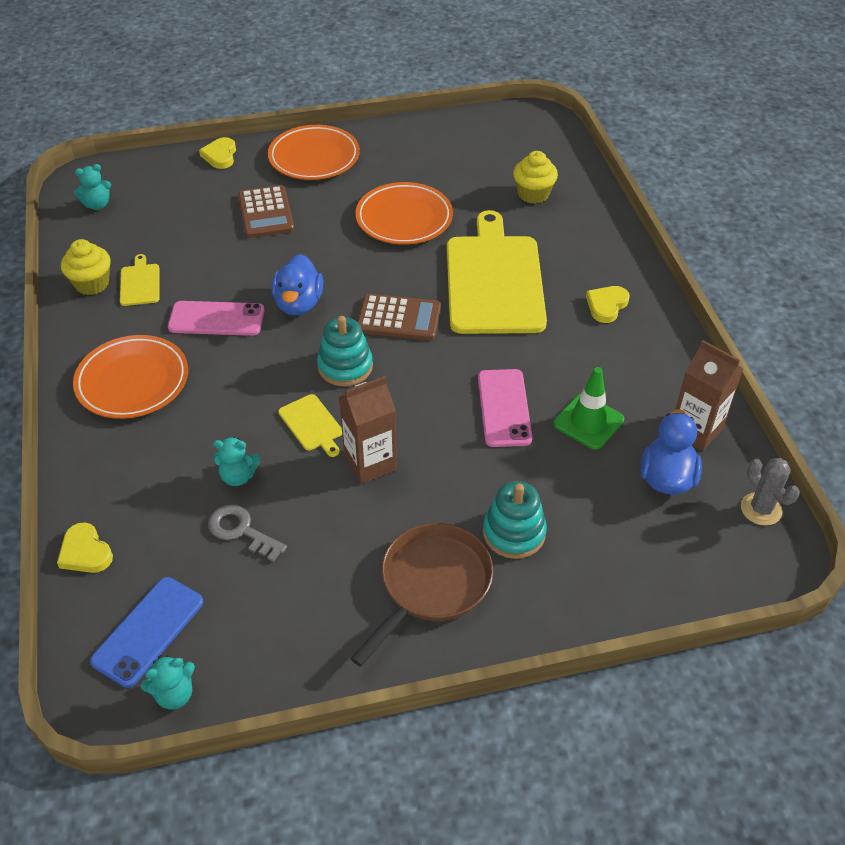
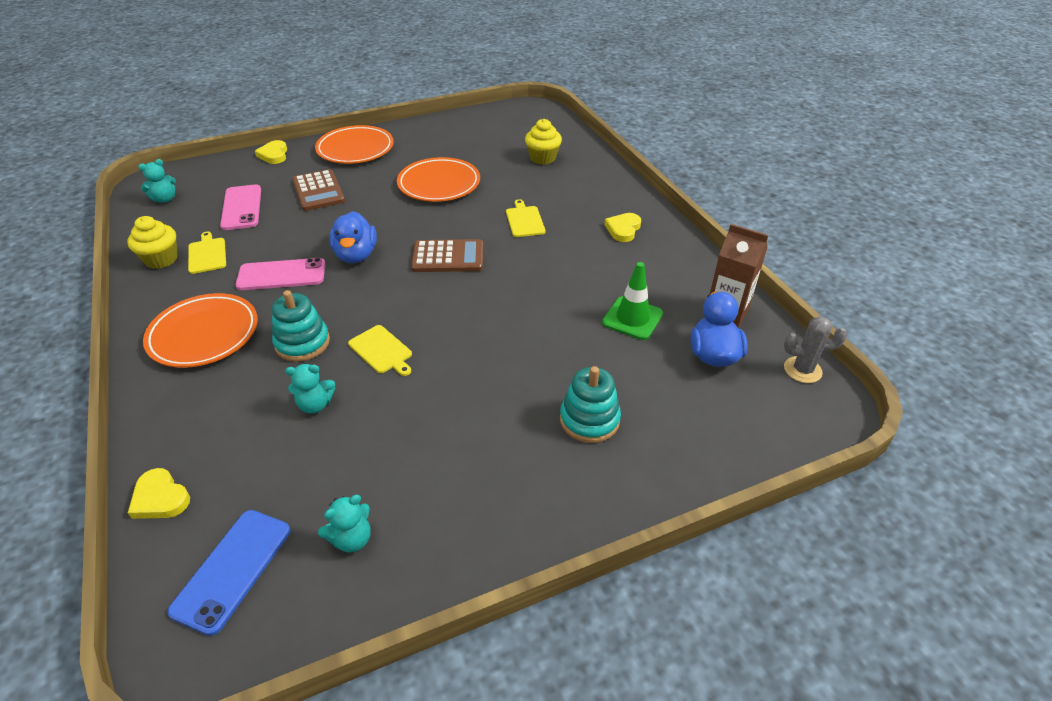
camera: 10 degrees left, 5 degrees down
turquoise teddy bear [141,655,195,709] -> turquoise teddy bear moved to [318,495,370,553]
grey key [208,505,287,562] -> none
turquoise stacking toy [317,316,373,386] -> turquoise stacking toy moved to [272,290,330,362]
brown carton [339,376,397,484] -> none
brown pan [350,523,493,667] -> none
yellow cutting board [447,210,547,334] -> yellow cutting board [506,199,545,237], size x0.41
pink phone [478,369,532,447] -> pink phone moved to [220,184,261,230]
grey cactus [741,458,800,526] -> grey cactus turned 45 degrees counterclockwise [784,316,847,383]

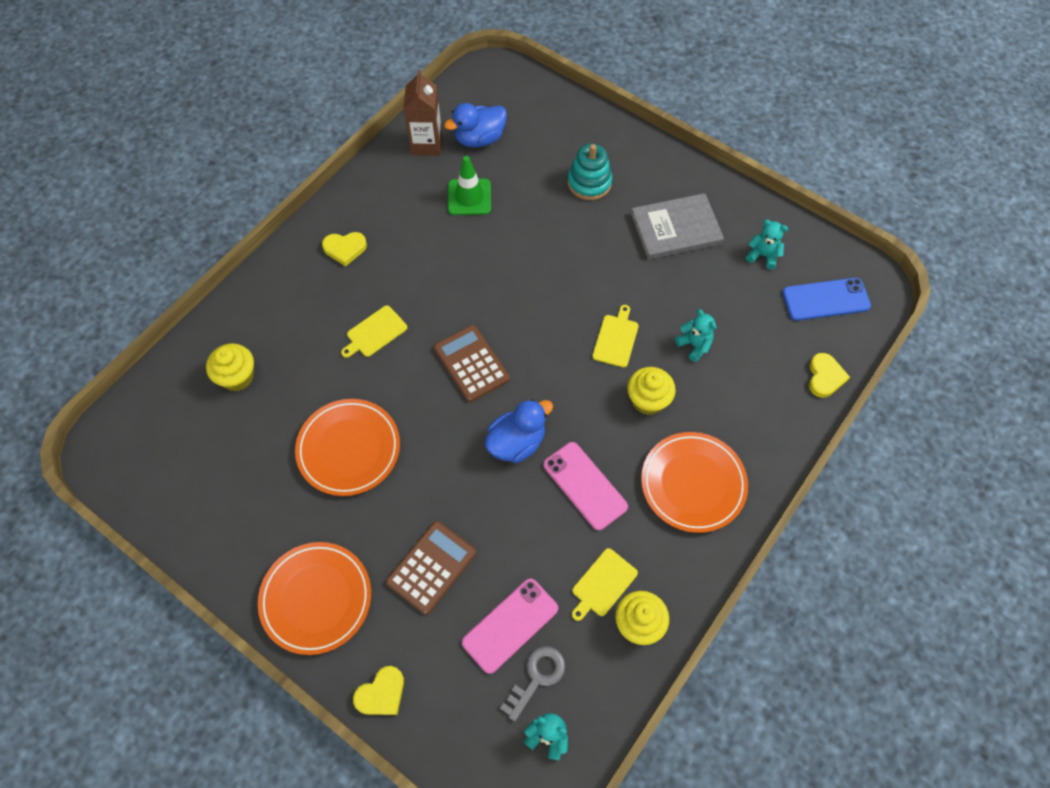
camera: 120 degrees left, 20 degrees up
turquoise stacking toy [272,290,330,362] -> yellow cupcake [627,367,676,415]
grey cactus [784,316,847,383] -> none
none -> grey key [500,646,565,722]
none -> grey book [631,193,724,260]

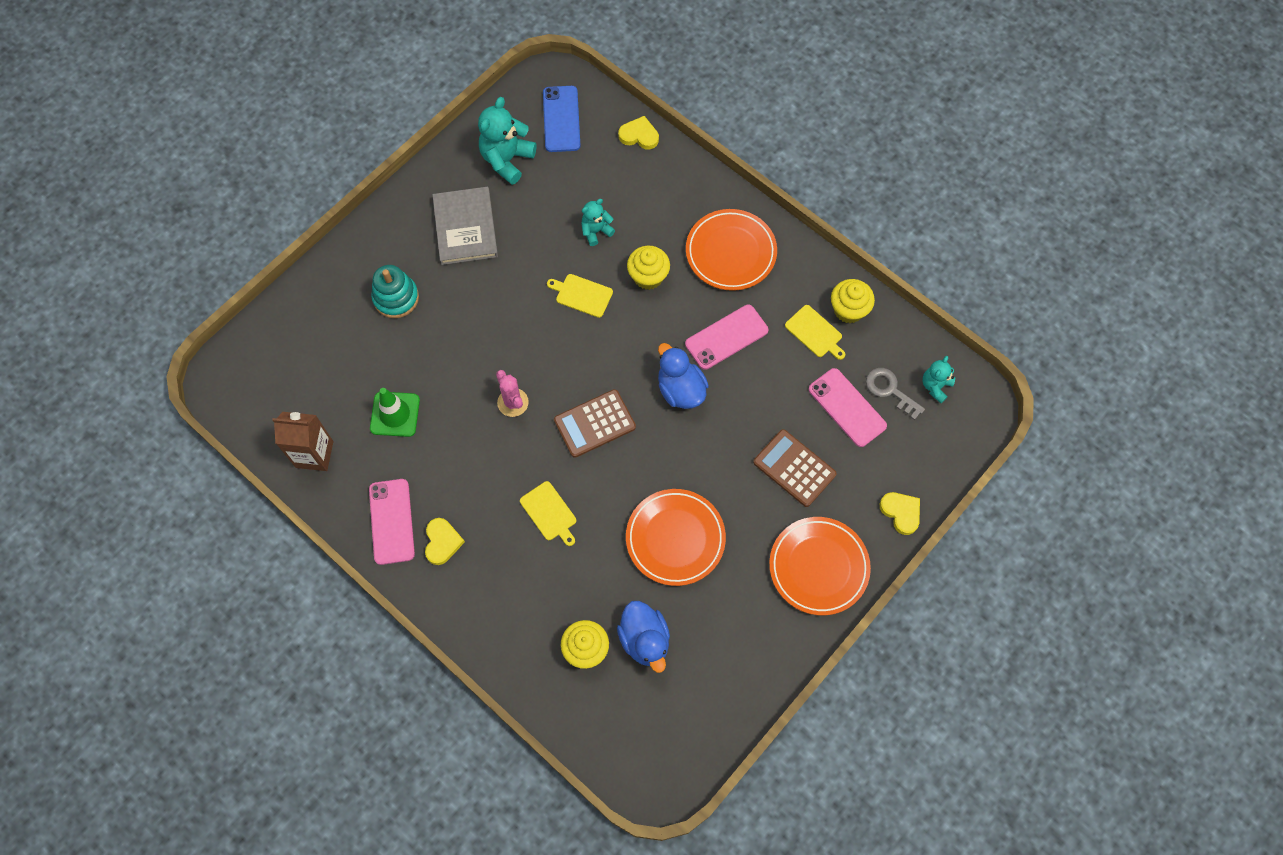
camera: 85 degrees left, 5 degrees up
blue duck [444,103,507,148] -> blue duck moved to [617,601,670,673]
turquoise teddy bear [746,220,788,269] -> turquoise teddy bear [478,97,536,185], size x1.74
none -> pink phone [369,479,415,565]
none -> pink cactus [496,370,529,417]

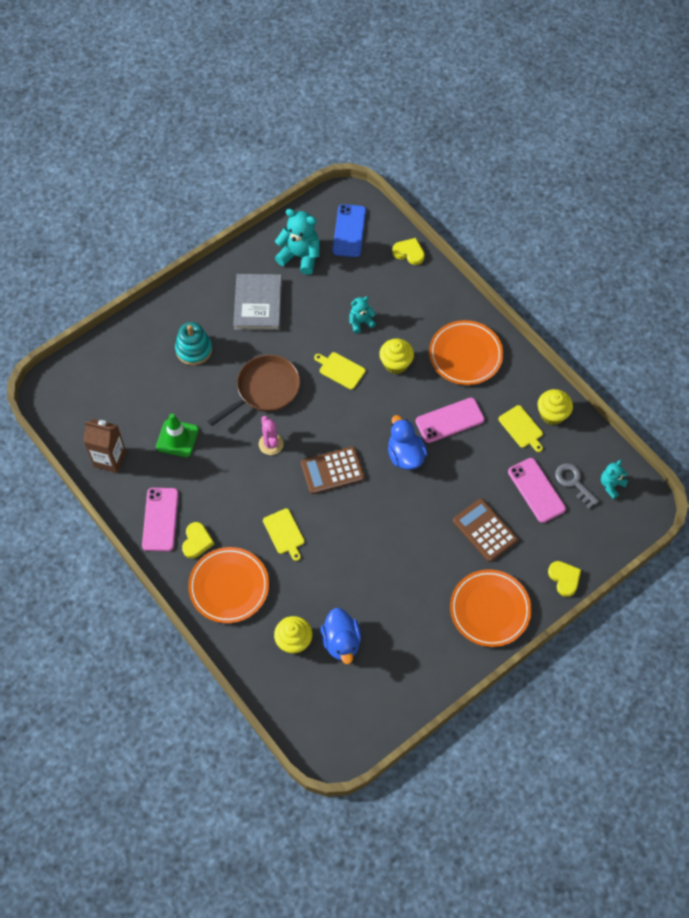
camera: 10 degrees right, 5 degrees down
turquoise teddy bear [478,97,536,185] -> turquoise teddy bear turned 75 degrees clockwise [275,209,320,275]
orange plate [626,489,726,586] -> orange plate moved to [188,547,269,623]
none -> brown pan [207,355,300,426]

